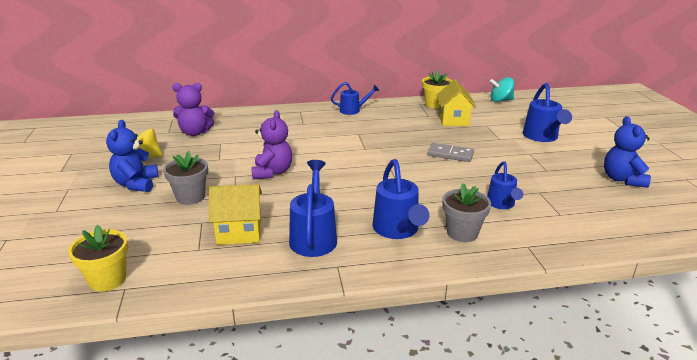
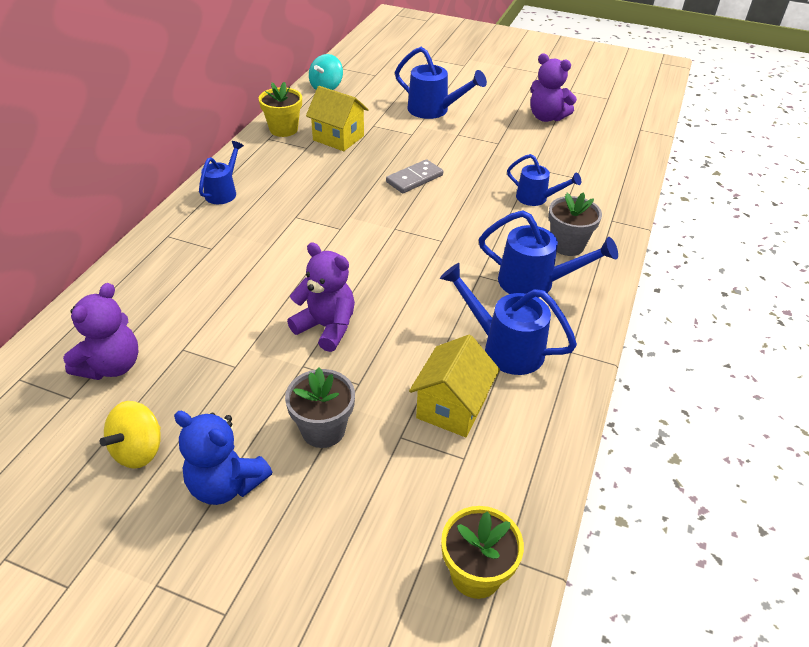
camera: 60 degrees left, 15 degrees up
blue teddy bear [604,116,651,188] -> purple teddy bear [530,54,577,122]

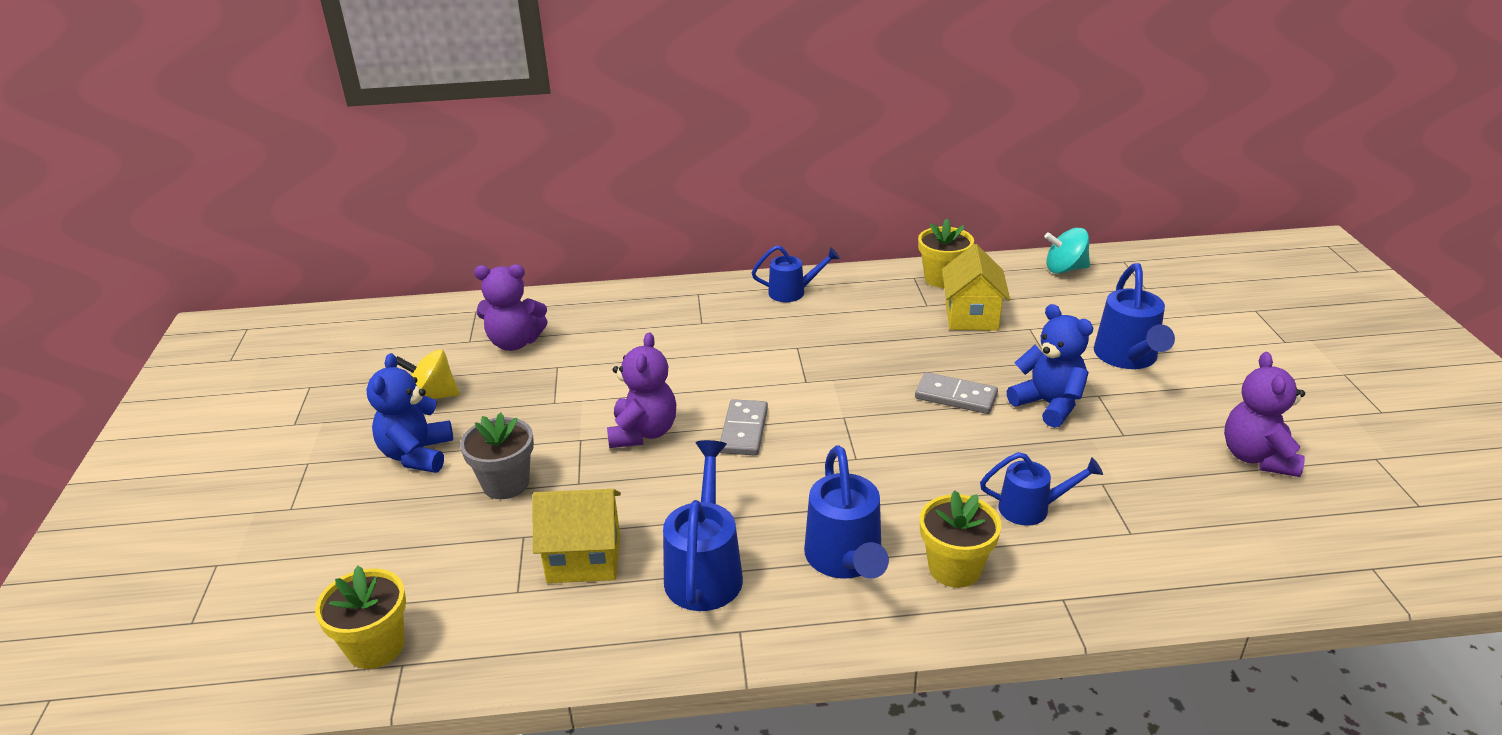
camera: 65 degrees right, 10 degrees down
blue watering can [507,154,581,206] -> blue watering can turned 90 degrees counterclockwise [980,452,1103,526]
grey flower pot [548,192,602,256] -> yellow flower pot [920,490,1001,588]
none -> grey domino [720,399,768,456]
none -> blue teddy bear [1007,304,1093,428]

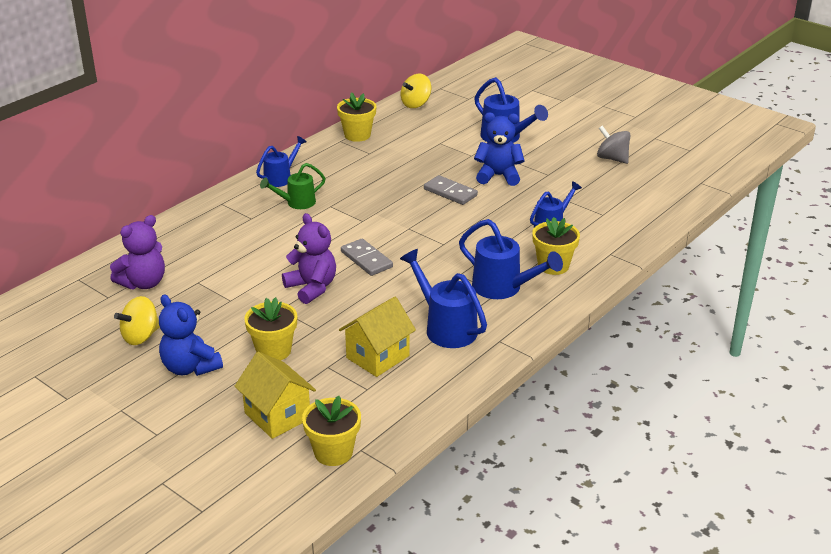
camera: 45 degrees left, 0 degrees up
grey flower pot [460,413,534,499] -> yellow flower pot [244,297,297,361]
grey domino [915,372,998,414] -> grey domino turned 60 degrees clockwise [424,175,478,205]
yellow house [942,244,1010,331] -> yellow house moved to [234,352,316,439]
turquoise spinning top [1044,228,1090,274] -> yellow spinning top [401,74,431,108]
purple teddy bear [1224,352,1305,477] -> grey spinning top [597,126,630,164]
none -> green watering can [260,163,326,209]

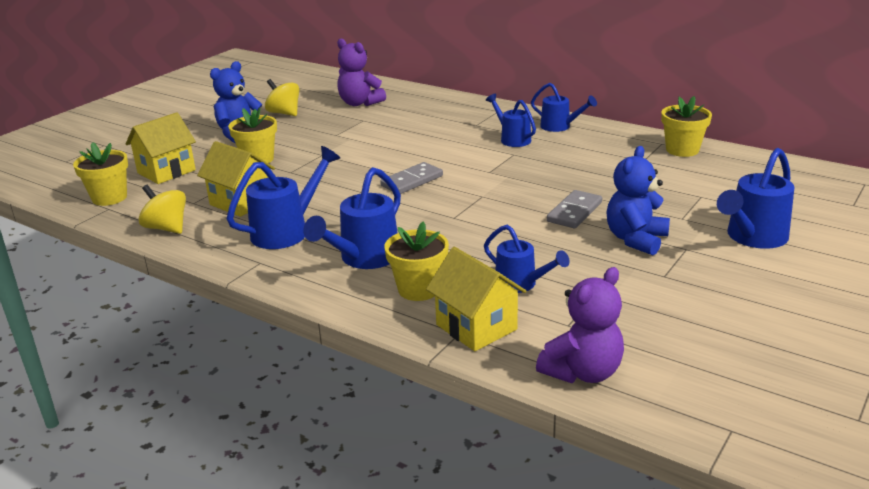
camera: 85 degrees right, 5 degrees down
green watering can [260,163,326,209] -> blue watering can [486,94,536,147]
purple teddy bear [282,213,336,304] -> purple teddy bear moved to [536,267,624,383]
yellow spinning top [401,74,431,108] -> yellow spinning top moved to [139,185,186,234]
blue teddy bear [474,112,525,186] -> blue teddy bear turned 150 degrees counterclockwise [607,146,670,255]
grey spinning top [597,126,630,164] -> none
none -> yellow house [426,247,526,351]

